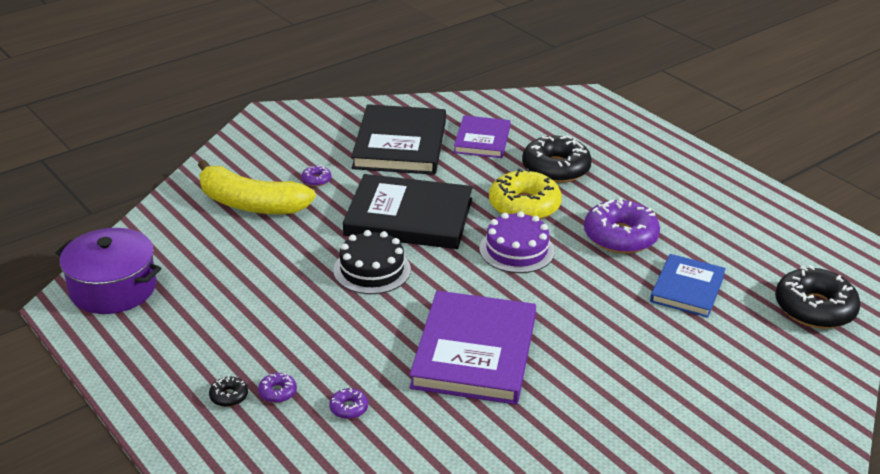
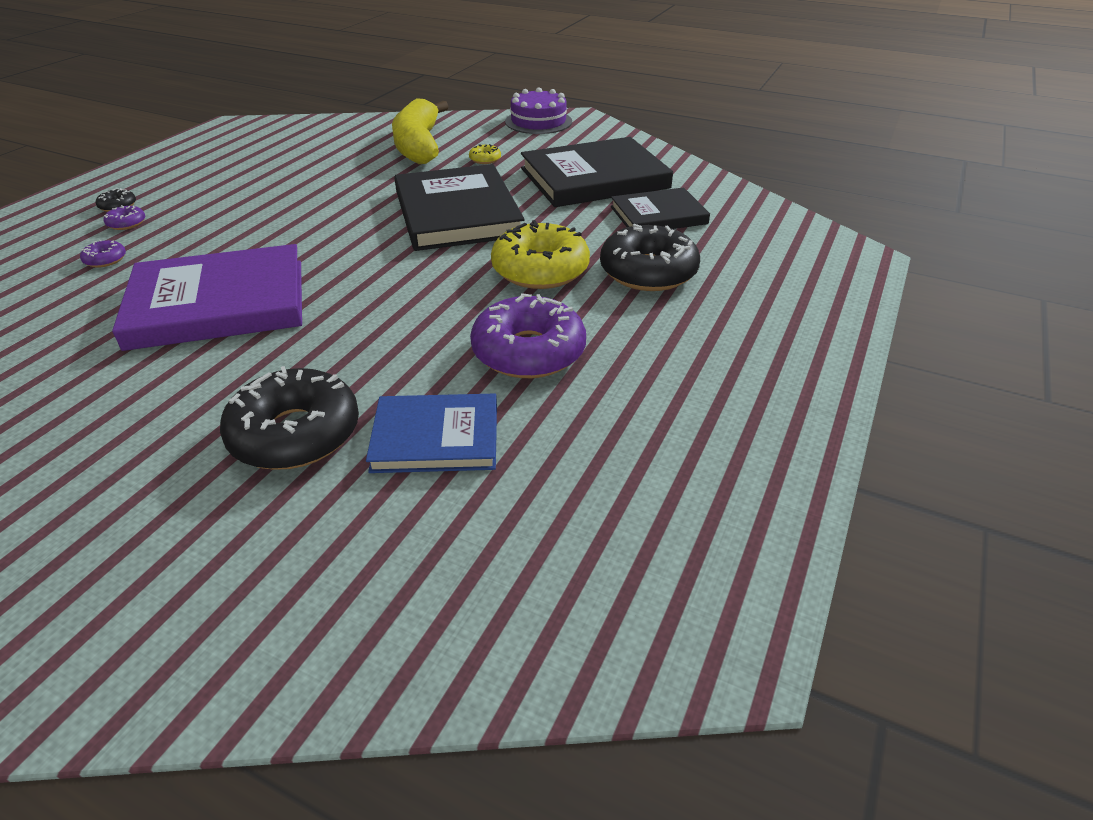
camera: 65 degrees right, 5 degrees up
purple pot [56,228,161,314] -> none
purple donut [301,165,331,186] -> yellow donut [469,144,501,164]
black cake [333,230,411,294] -> none
purple book [454,115,511,158] -> black book [611,187,710,229]
purple cake [479,211,555,273] -> purple cake moved to [505,87,572,134]
black donut [775,265,861,329] -> black donut moved to [220,366,359,470]

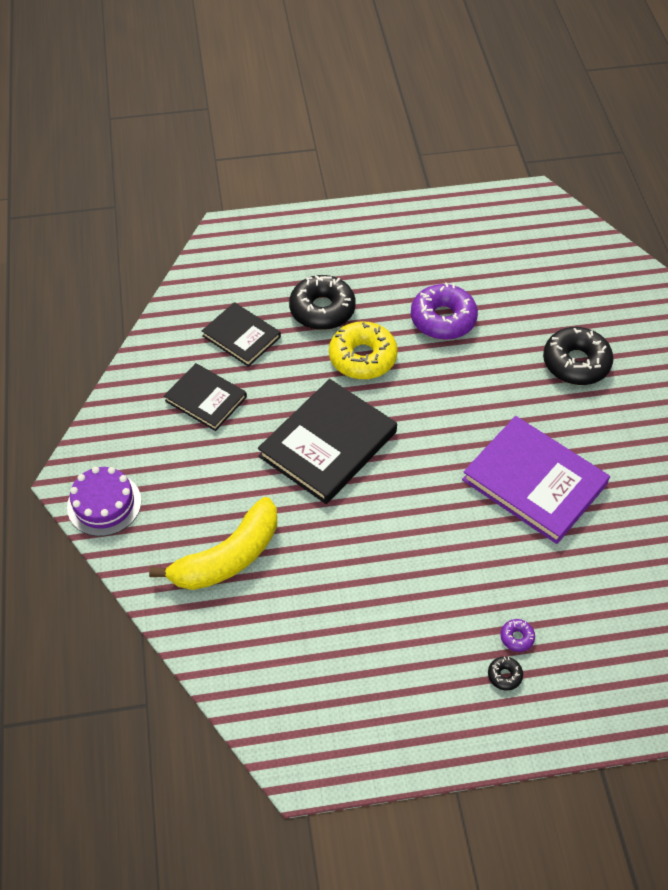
camera: 125 degrees left, 15 degrees up
purple donut [80,240,126,267] -> none
blue book [366,394,497,473] -> none
yellow donut [469,144,501,164] -> none
black book [521,137,673,207] -> black book [164,363,247,431], size x0.60

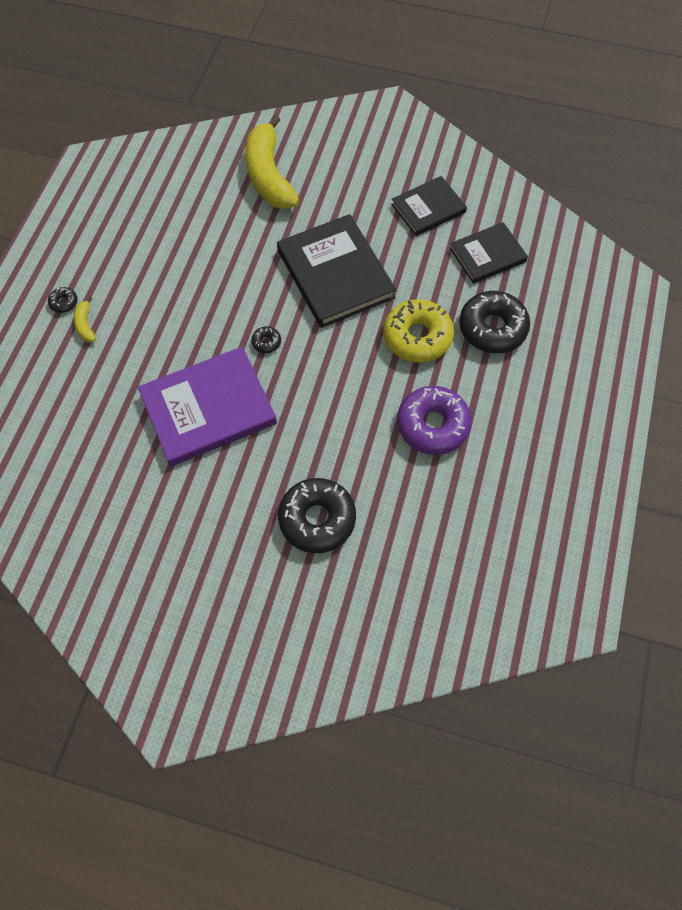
camera: 115 degrees right, 10 degrees up
purple cake [67,466,141,536] -> none
purple donut [500,619,535,652] -> yellow banana [74,296,96,343]
none -> black donut [251,326,281,353]

